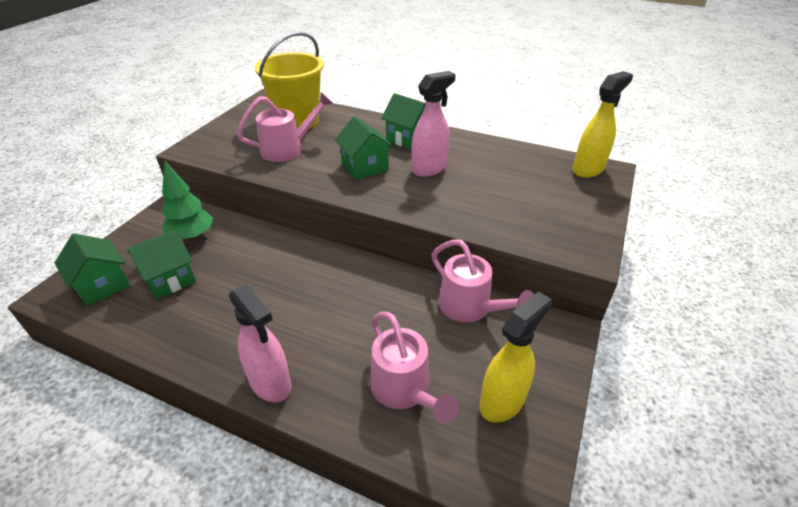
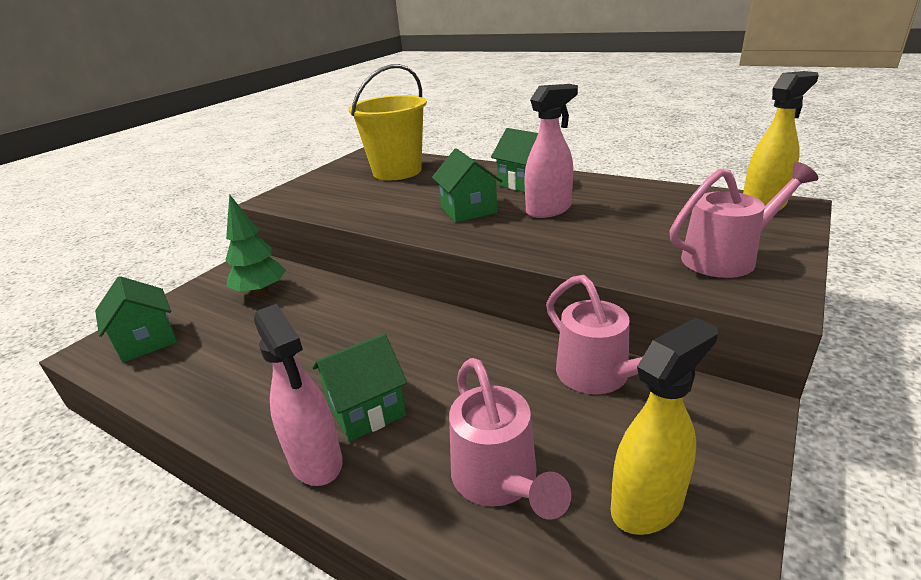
camera: 10 degrees right, 10 degrees down
green house [127,230,196,299] -> green house moved to [312,334,407,442]
pink watering can [237,92,333,162] -> pink watering can moved to [670,162,818,278]

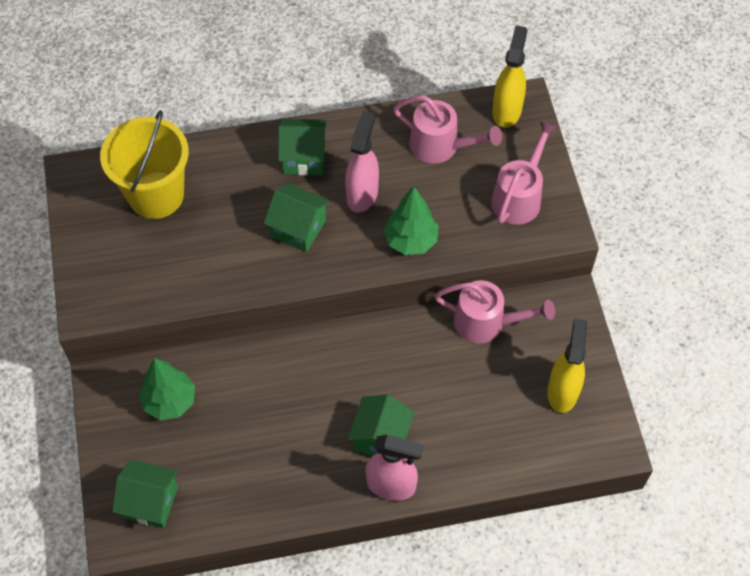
camera: 45 degrees left, 30 degrees up
pink watering can [449,358,571,520] -> pink watering can moved to [393,96,502,164]
none -> green tree [384,186,438,255]

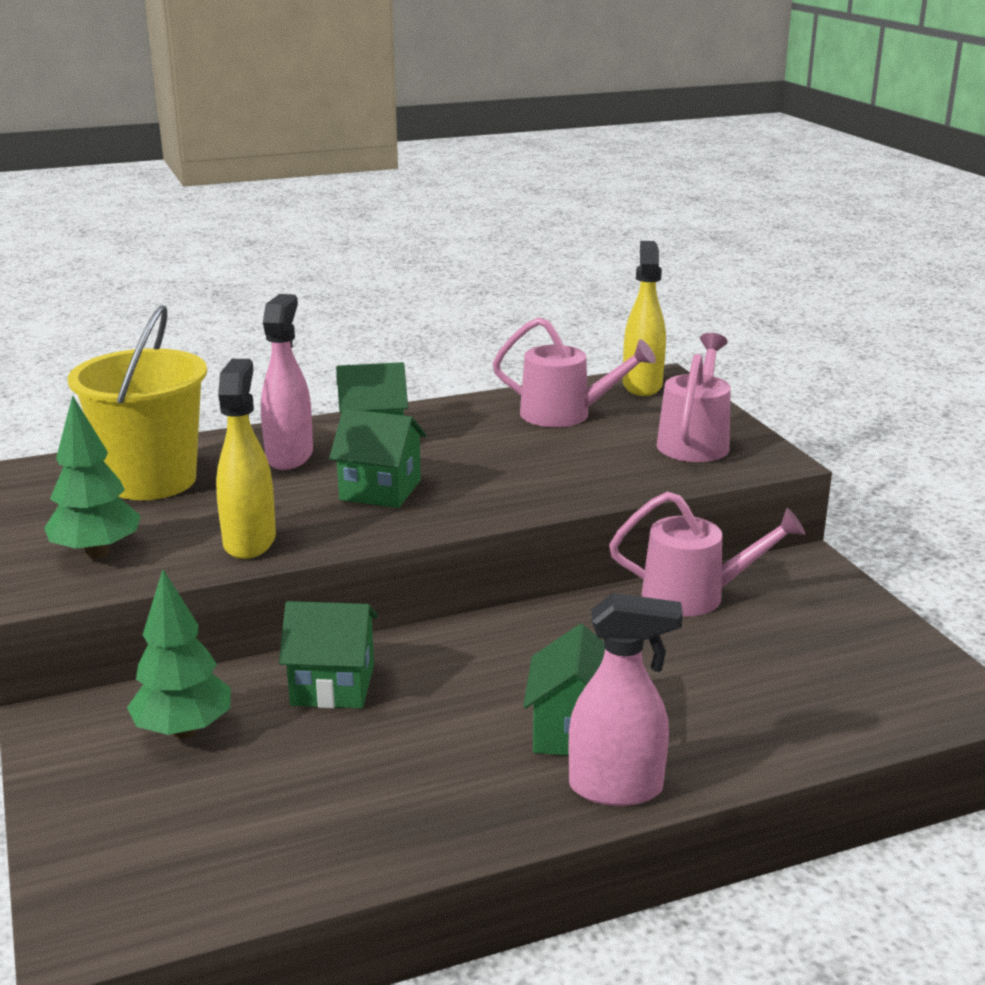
camera: 10 degrees left, 35 degrees down
green house [112,460,178,528] -> green house moved to [279,601,378,708]
pink spray bottle [345,111,379,213] -> pink spray bottle moved to [261,294,313,470]
green tree [384,186,438,255] -> green tree moved to [44,395,141,559]
yellow spray bottle [547,318,588,413] -> yellow spray bottle moved to [216,359,276,559]

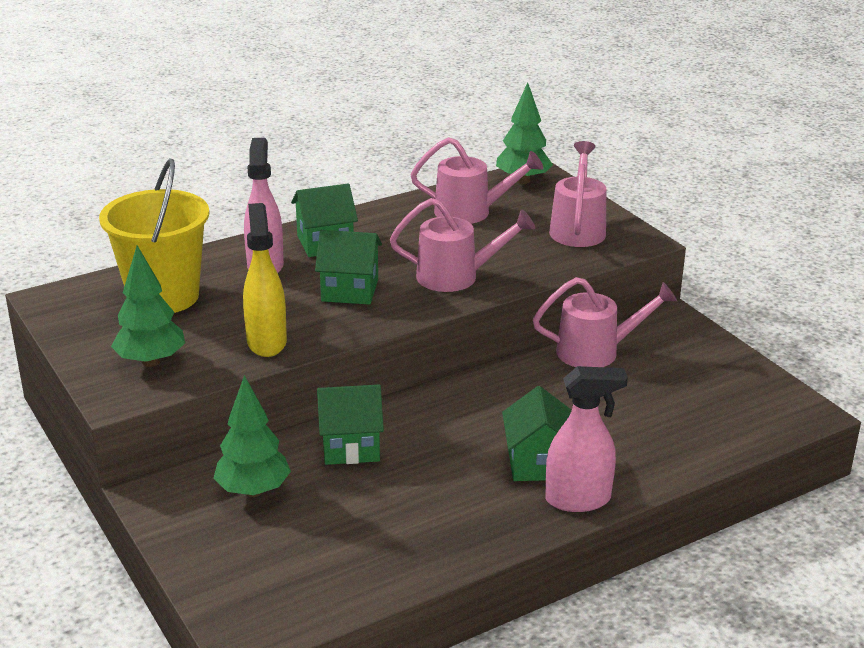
camera: 10 degrees left, 5 degrees up
yellow spray bottle [623,241,666,396] -> green tree [496,82,553,184]
none -> pink watering can [390,198,535,292]

